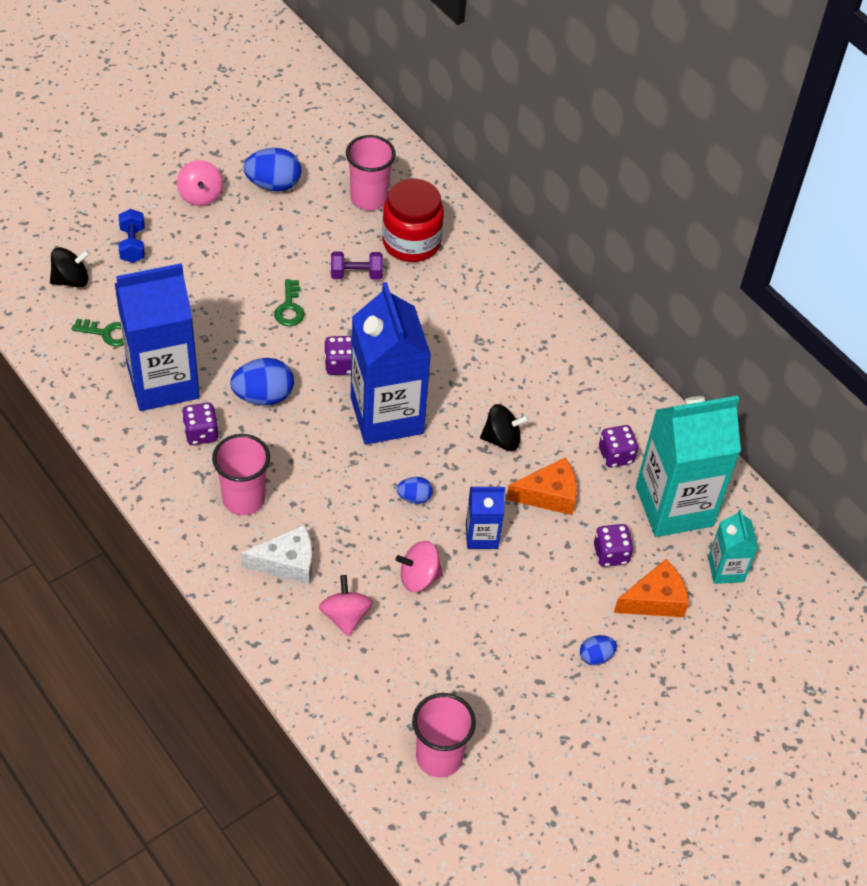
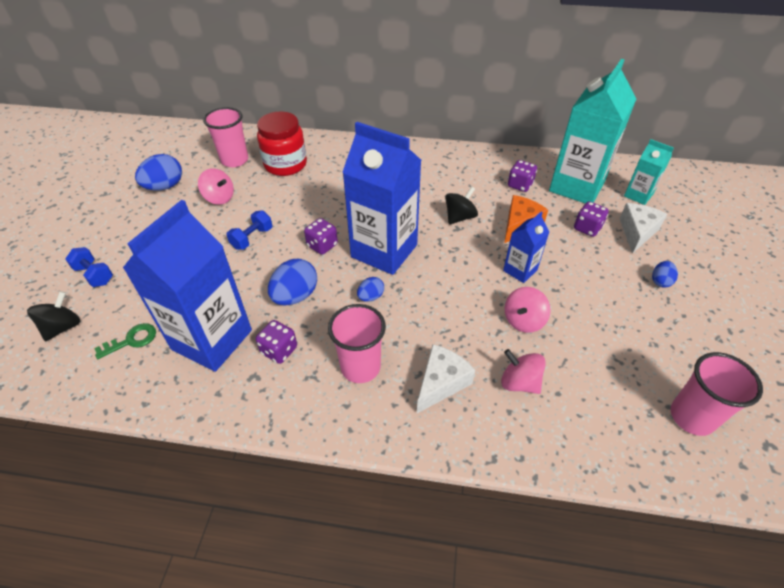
camera: 40 degrees left, 5 degrees down
pink spinning top [177,160,223,206] -> pink spinning top moved to [198,168,234,205]
green key [274,279,304,326] -> blue dumbbell [226,210,272,250]
purple dumbbell [331,251,383,280] -> none
blue egg [397,477,433,504] -> blue egg moved to [357,277,384,302]
orange cheese [614,559,689,617] -> white cheese [619,203,667,254]

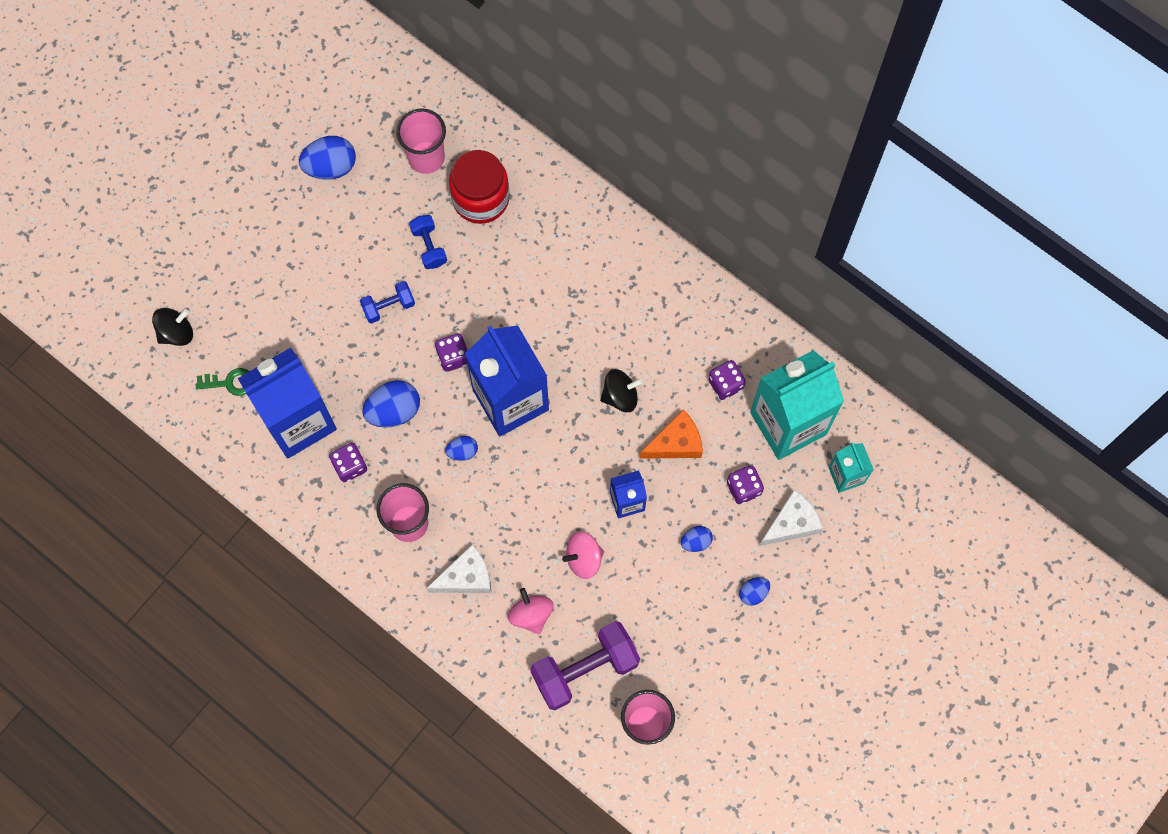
camera: 30 degrees right, 25 degrees up
blue dumbbell [65,247,113,287] -> blue dumbbell moved to [409,215,447,269]
pink spinning top [198,168,234,205] -> none
none -> purple dumbbell [530,621,640,710]
none -> blue egg [681,526,713,552]

